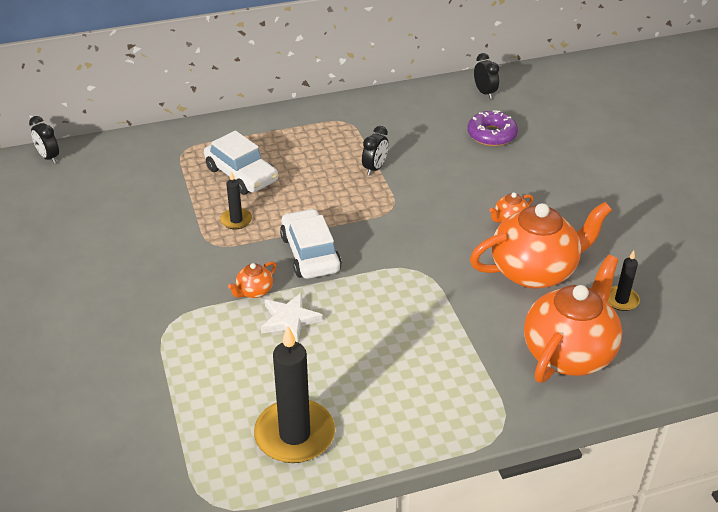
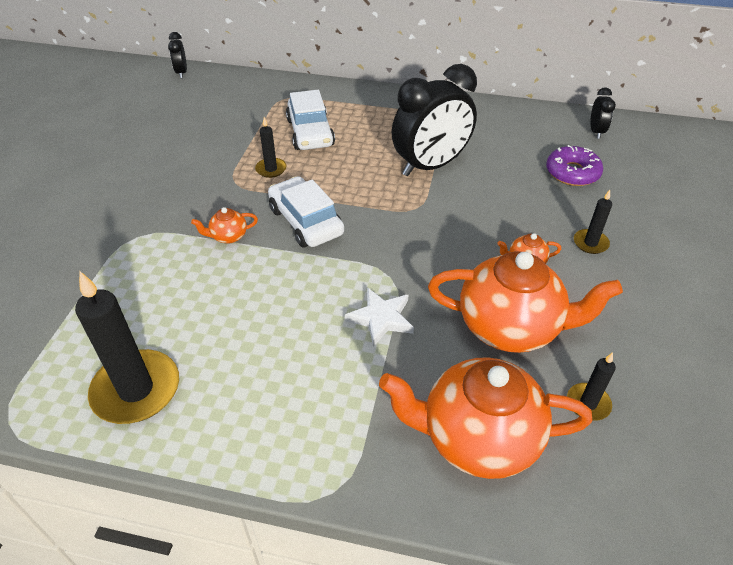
camera: 30 degrees right, 5 degrees up
white star [261,292,323,342] -> white star moved to [345,287,414,347]
white car [280,208,342,279] -> white car turned 45 degrees counterclockwise [268,176,344,247]
black clock [362,126,389,175] -> black clock [392,64,477,176], size x2.24
orange teapot [524,255,622,383] -> orange teapot turned 150 degrees counterclockwise [379,357,592,479]
none -> black candle [574,190,612,254]

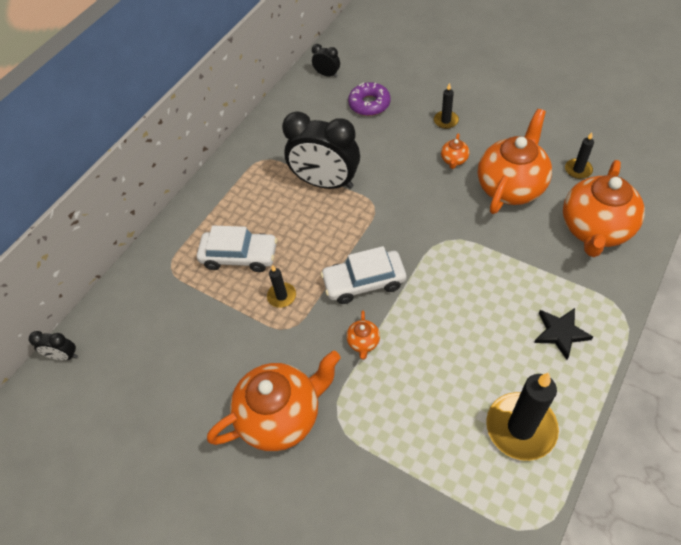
camera: 65 degrees left, 10 degrees up
white star [345,287,414,347] -> none
black clock [392,64,477,176] -> black clock turned 120 degrees clockwise [282,111,360,189]
none -> orange teapot [207,351,341,451]
none -> black star [534,308,593,360]

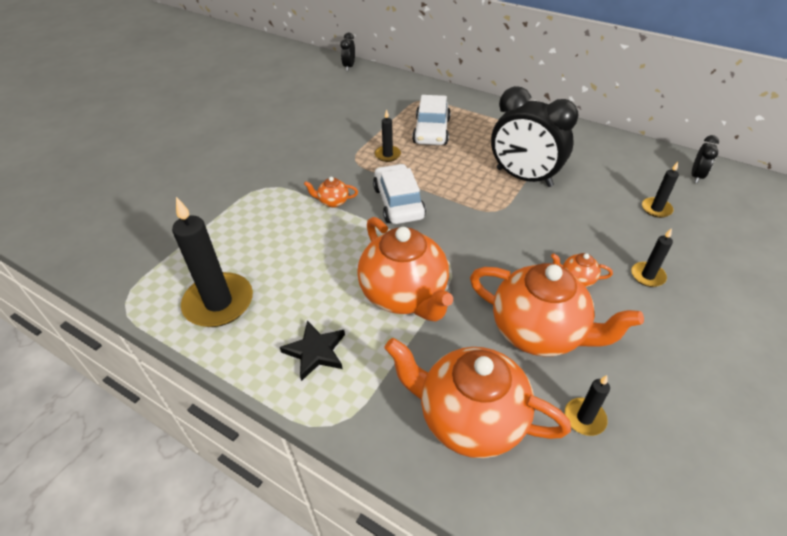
camera: 85 degrees right, 10 degrees down
orange teapot [207,351,341,451] -> orange teapot moved to [357,217,453,321]
black clock [282,111,360,189] -> black clock turned 75 degrees counterclockwise [491,86,579,187]
purple donut [348,82,390,116] -> black candle [642,162,679,218]

